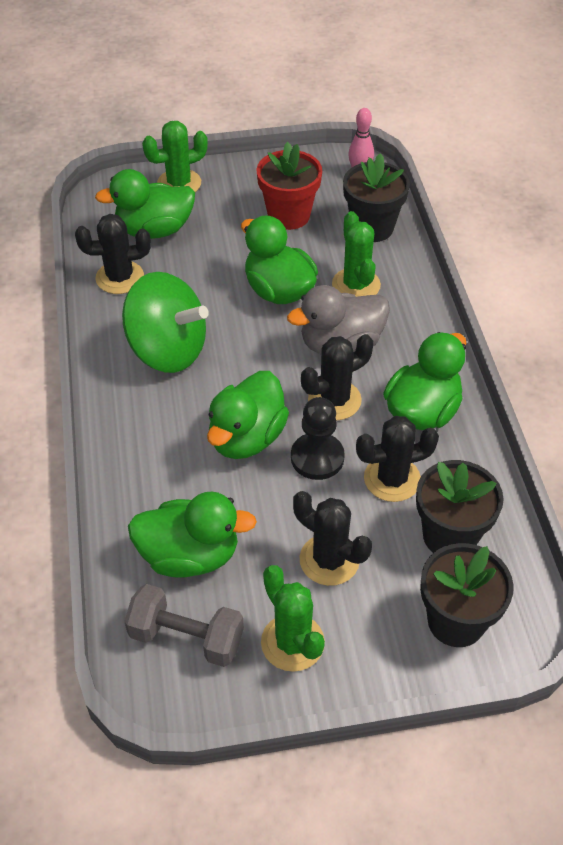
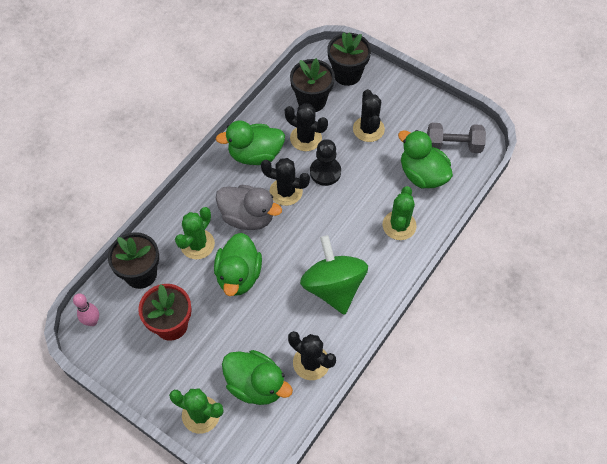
camera: 135 degrees left, 10 degrees up
grey dumbbell [124,584,244,667] -> grey dumbbell turned 60 degrees counterclockwise [427,123,486,153]
green duck [207,371,289,459] -> none
green cactus [261,565,325,672] -> green cactus moved to [383,186,417,240]

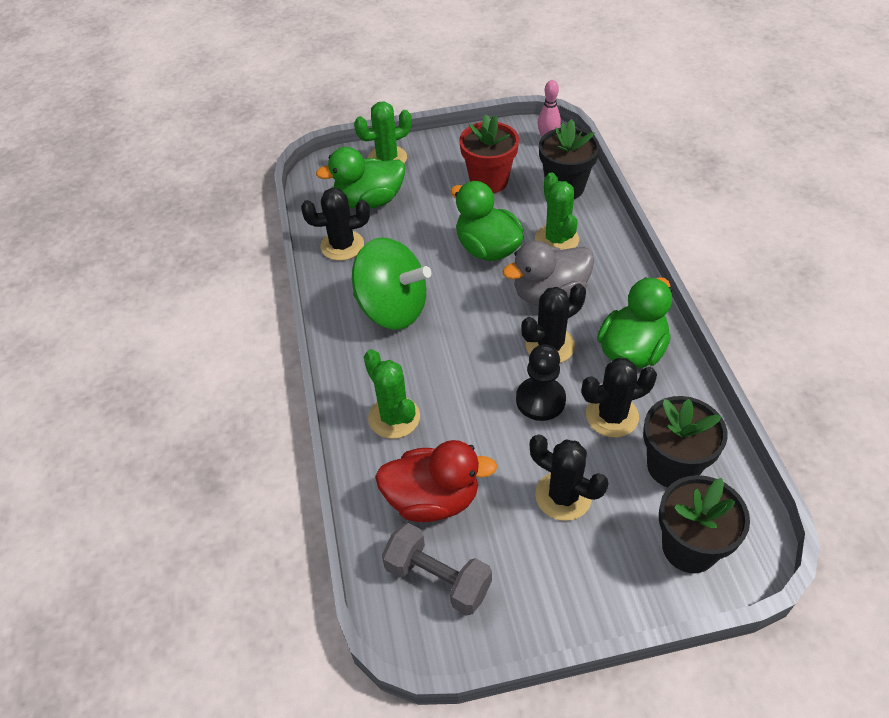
camera: 135 degrees right, 10 degrees down
green duck [398,130,453,188] -> red duck [375,440,497,522]
grey dumbbell [427,123,486,153] -> grey dumbbell turned 75 degrees clockwise [382,523,492,615]

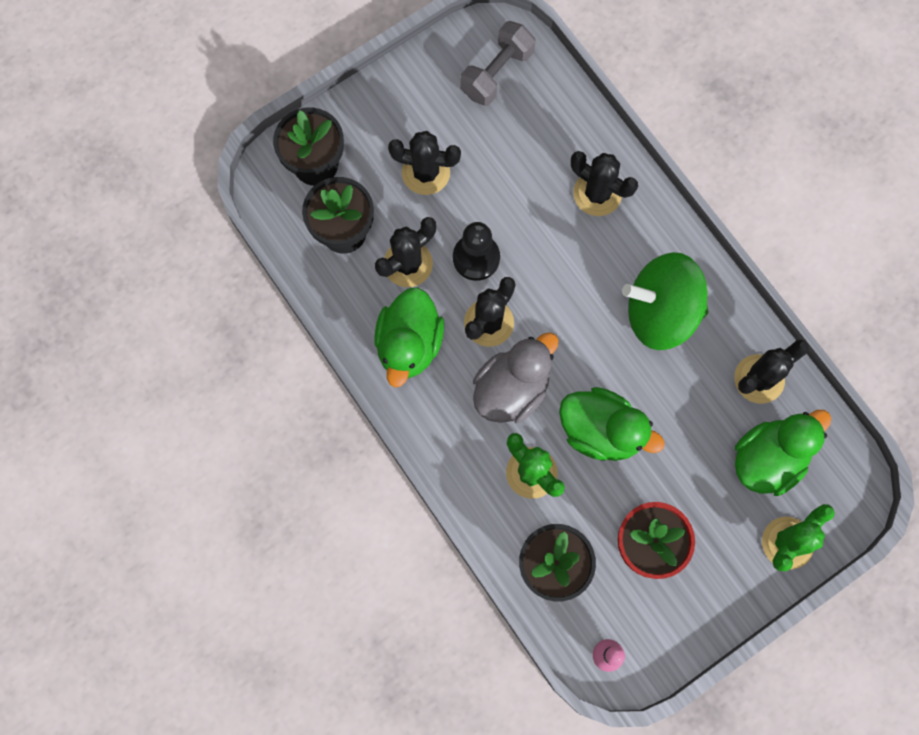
camera: 155 degrees right, 25 degrees up
green cactus [364,349,420,439] -> black cactus [571,151,638,216]
red duck [375,440,497,522] -> none
grey dumbbell [382,523,492,615] -> grey dumbbell turned 60 degrees counterclockwise [460,21,535,106]

